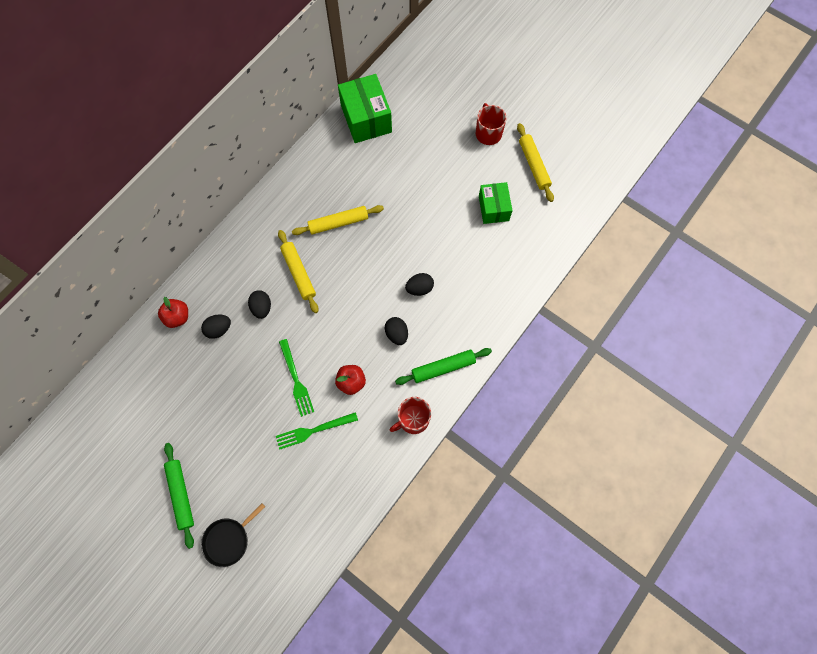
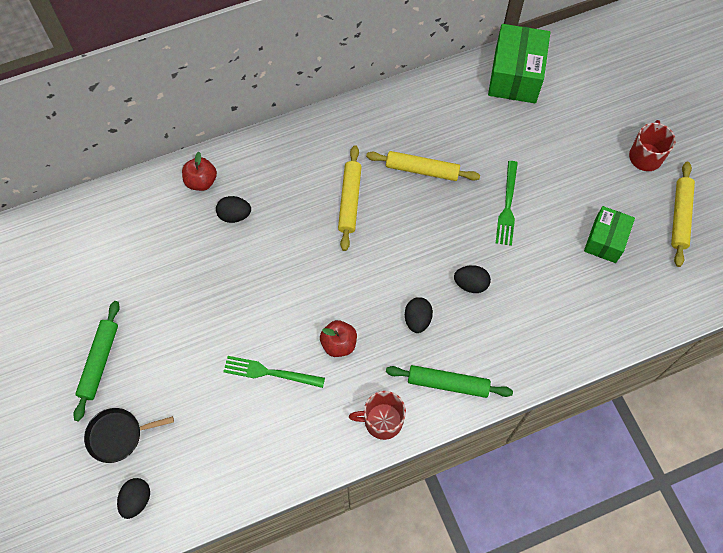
camera: 30 degrees right, 5 degrees down
black egg [248,290,271,319] -> black egg moved to [117,478,150,519]
green fork [279,339,314,417] -> green fork moved to [496,161,518,246]

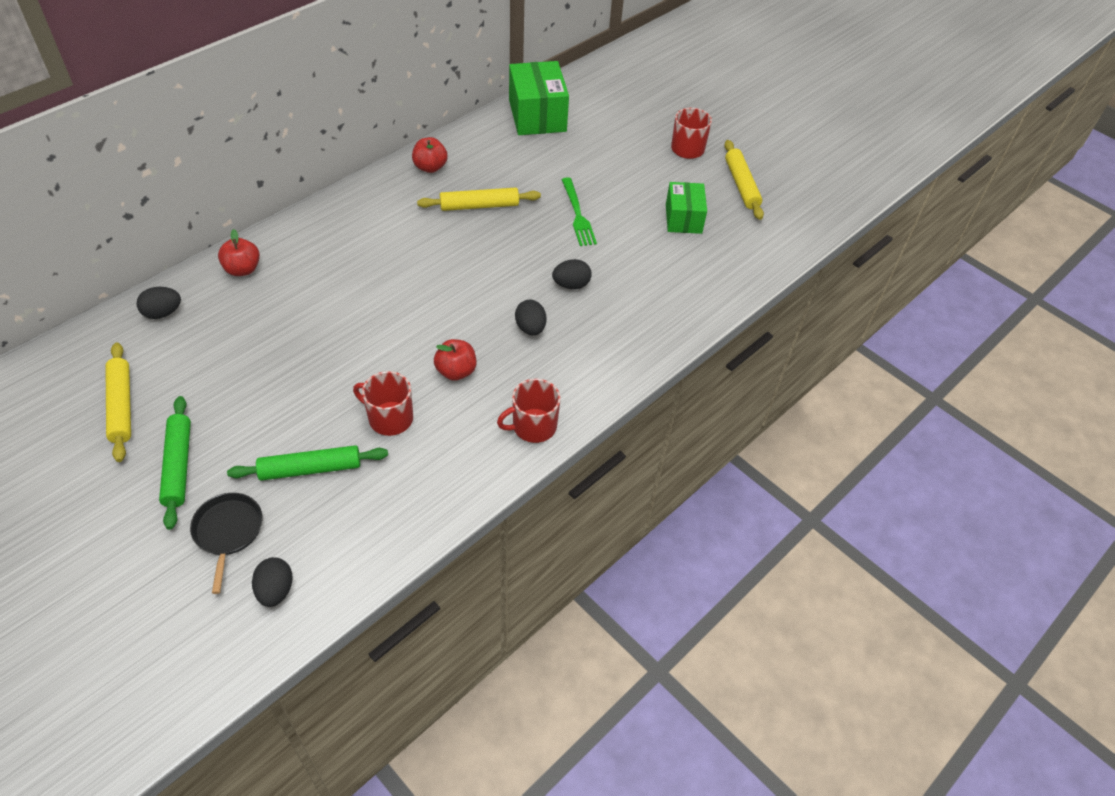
camera: 25 degrees left, 15 degrees down
black pan [84,408,174,463] -> black pan turned 120 degrees clockwise [190,493,262,594]
black egg [216,196,251,223] -> black egg moved to [137,287,181,319]
green fork [223,356,325,388] -> red mug [353,371,413,436]
yellow rolling pin [338,145,362,251] -> yellow rolling pin moved to [105,342,131,462]
green rolling pin [386,365,513,398] -> green rolling pin moved to [227,445,388,481]
none -> red apple [412,137,448,173]

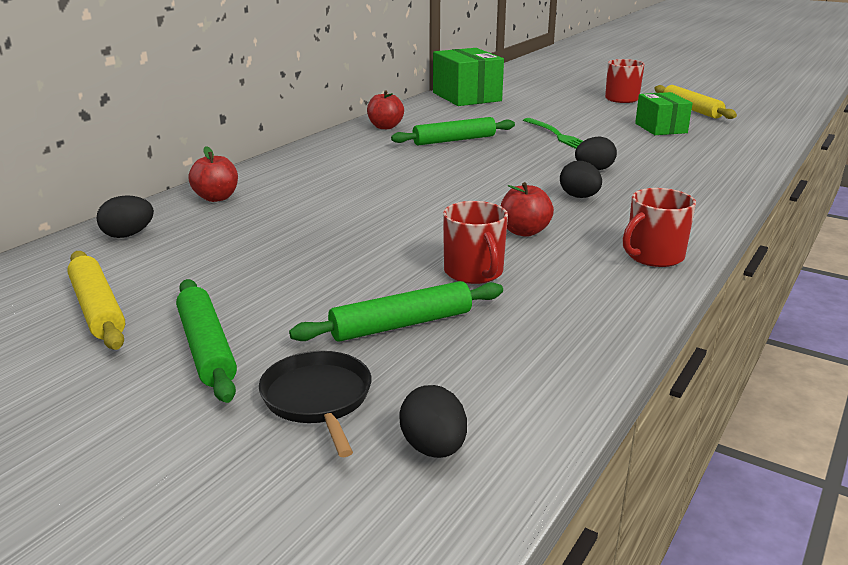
camera: 10 degrees left, 25 degrees down
red mug [353,371,413,436] -> red mug turned 120 degrees counterclockwise [443,201,508,284]
yellow rolling pin [417,188,541,211] -> green rolling pin [391,117,515,145]

